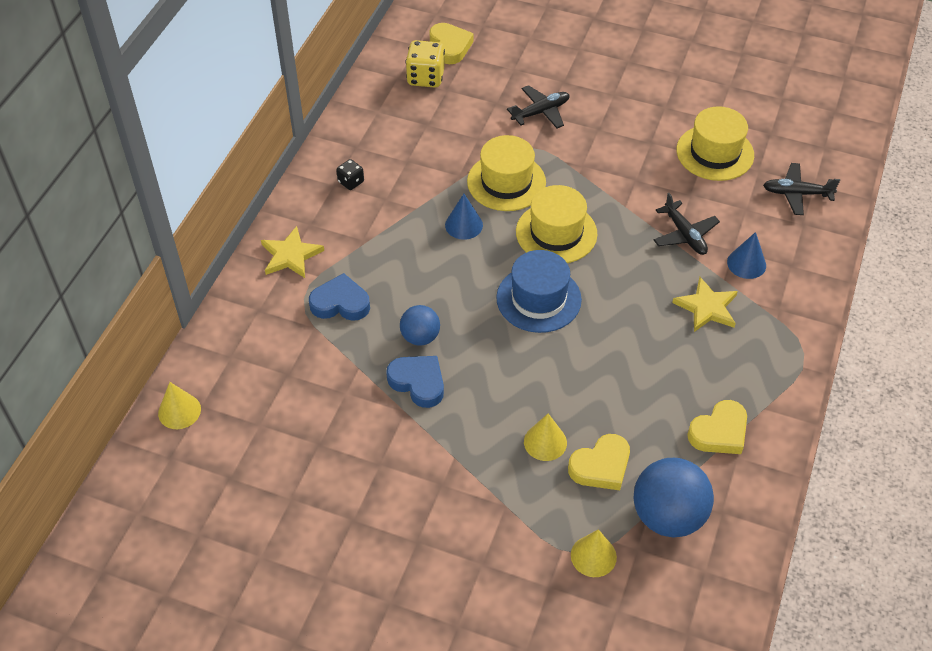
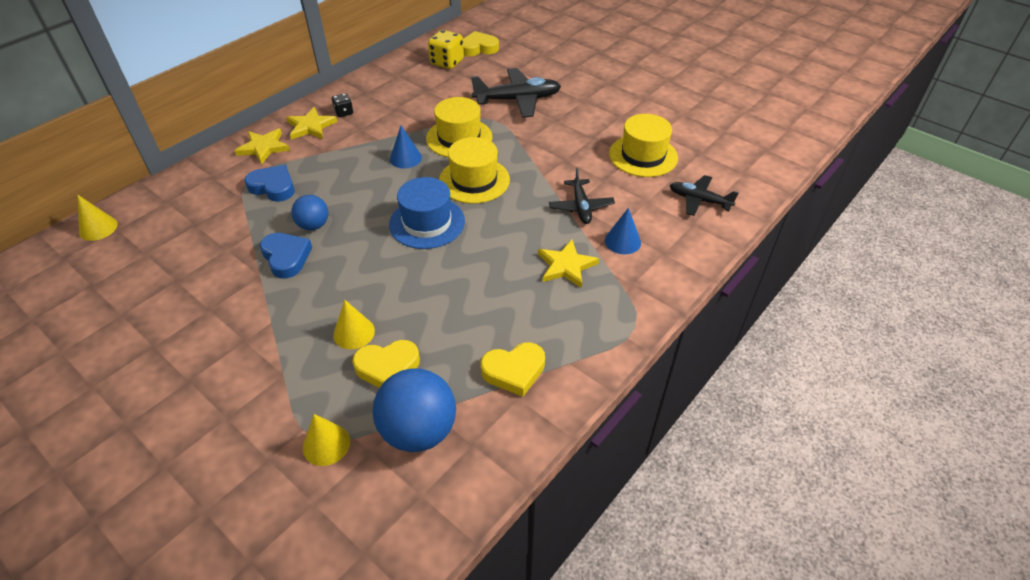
camera: 20 degrees right, 5 degrees down
yellow heart [429,23,474,64] -> yellow heart turned 105 degrees counterclockwise [463,31,499,57]
black plane [507,85,569,128] -> black plane [471,68,561,118], size x1.59
none -> yellow star [286,107,338,140]

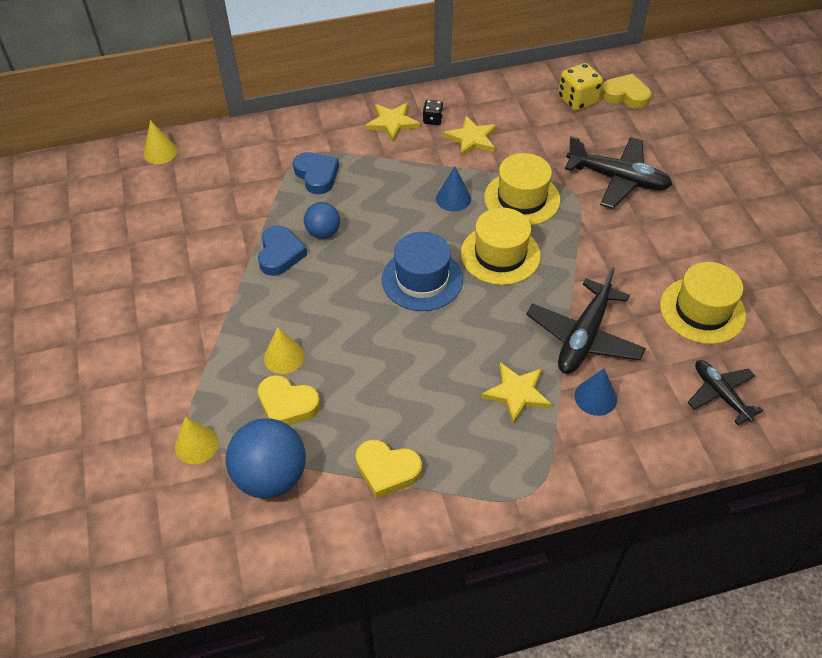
camera: 35 degrees right, 5 degrees up
yellow star [235,129,290,164] -> yellow star moved to [443,116,497,157]
black plane [549,168,615,224] -> black plane [526,267,646,374], size x1.59

